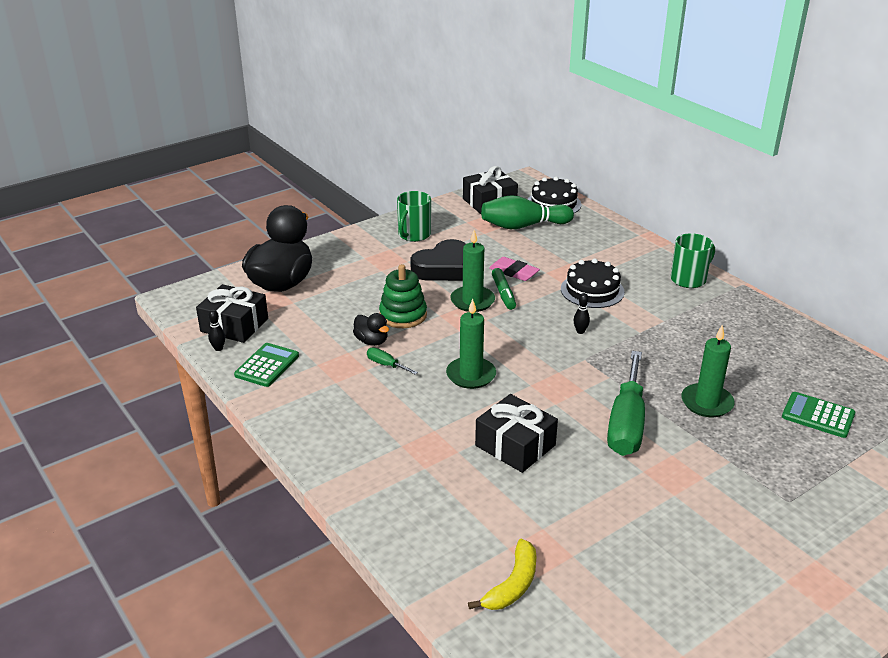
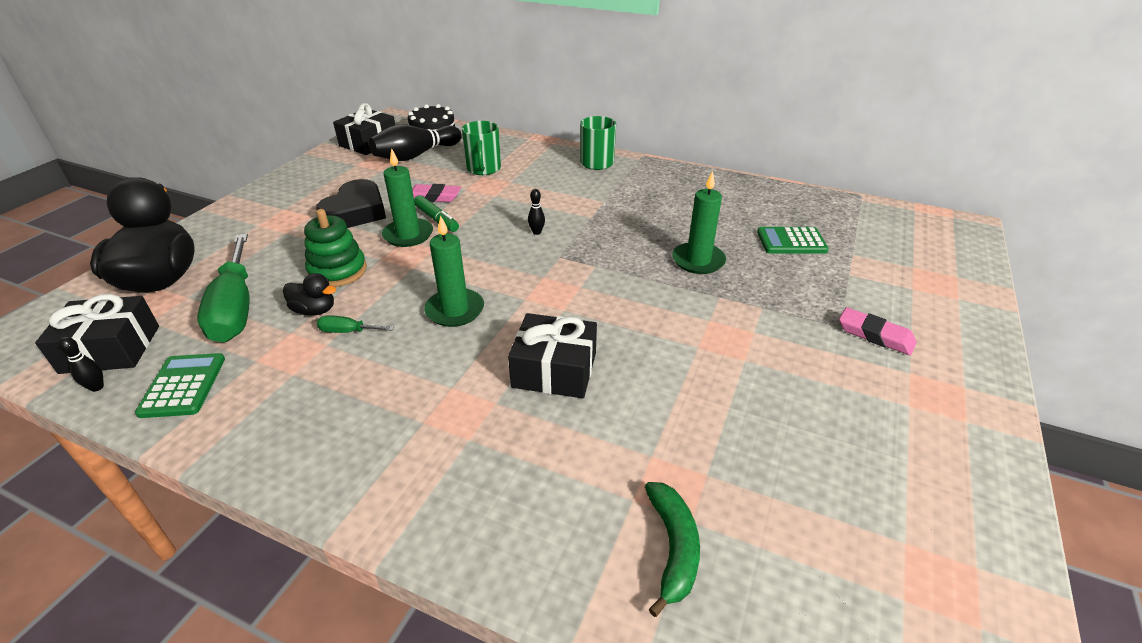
camera: 30 degrees left, 5 degrees up
green mug [397,191,431,242] -> green mug moved to [462,121,501,175]
yellow banana [468,539,536,610] -> green banana [645,482,700,617]
green bowling pin [481,195,574,229] -> black bowling pin [369,124,462,161]
black cake [561,258,625,308] -> none
green screwdriver [607,351,645,456] -> green screwdriver moved to [197,234,250,342]
none -> pink eraser [839,307,916,355]

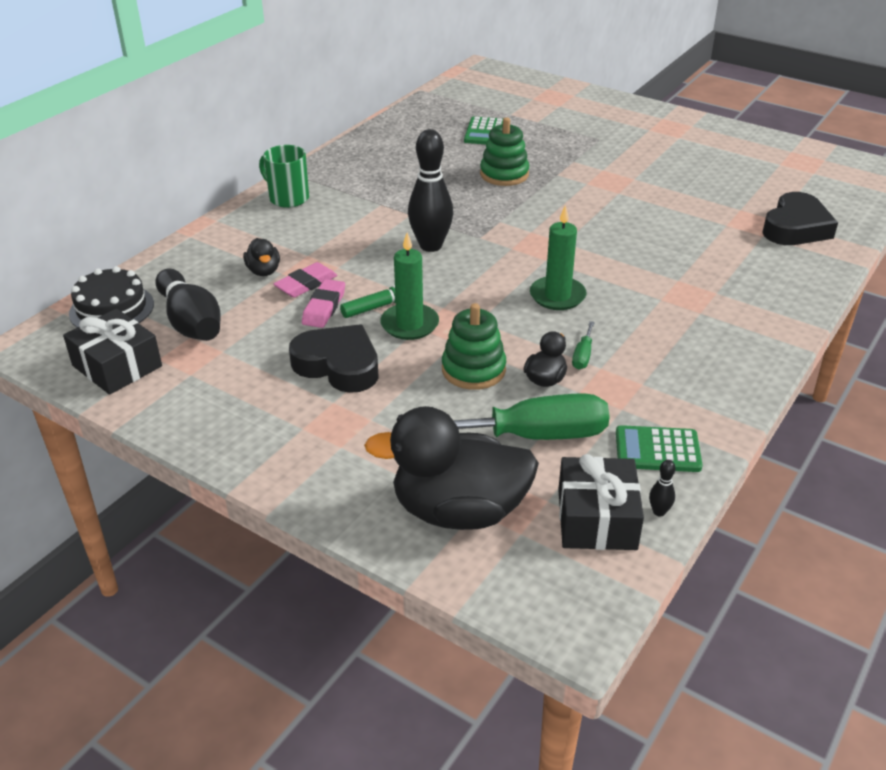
camera: 80 degrees left, 0 degrees up
green mug [462,121,501,175] -> black duck [243,238,280,276]
black gift [508,313,597,398] -> none
black bowling pin [528,189,545,235] -> black bowling pin [408,129,453,252], size x2.46
green banana [645,482,700,617] -> black heart [762,192,838,245]
green candle [672,171,726,274] -> green stacking toy [480,117,529,186]
pink eraser [839,307,916,355] -> pink eraser moved to [273,262,337,298]

